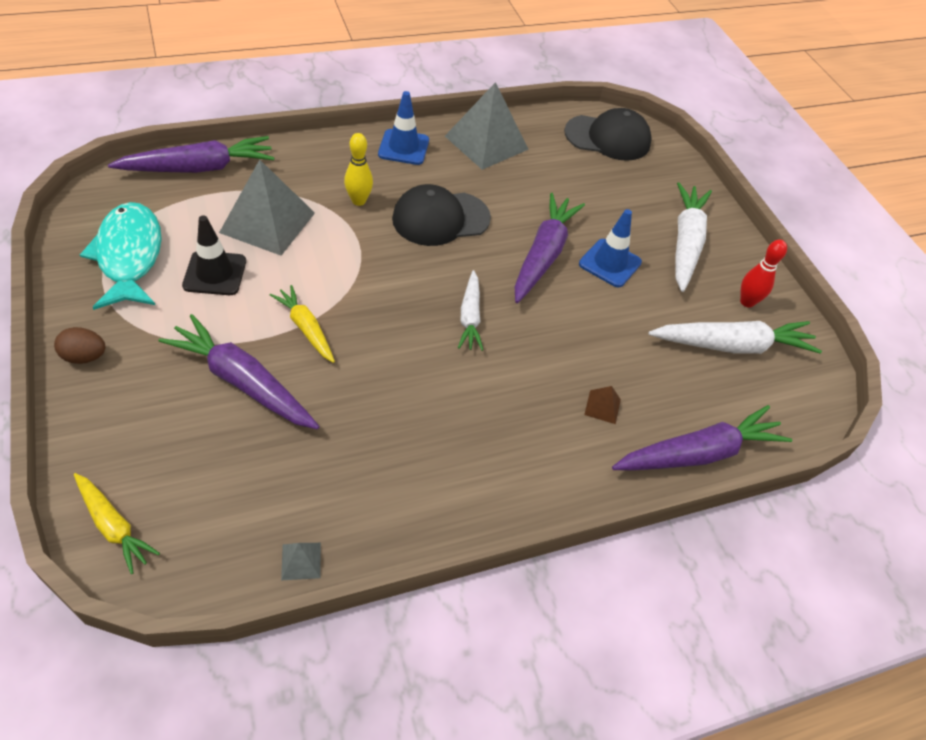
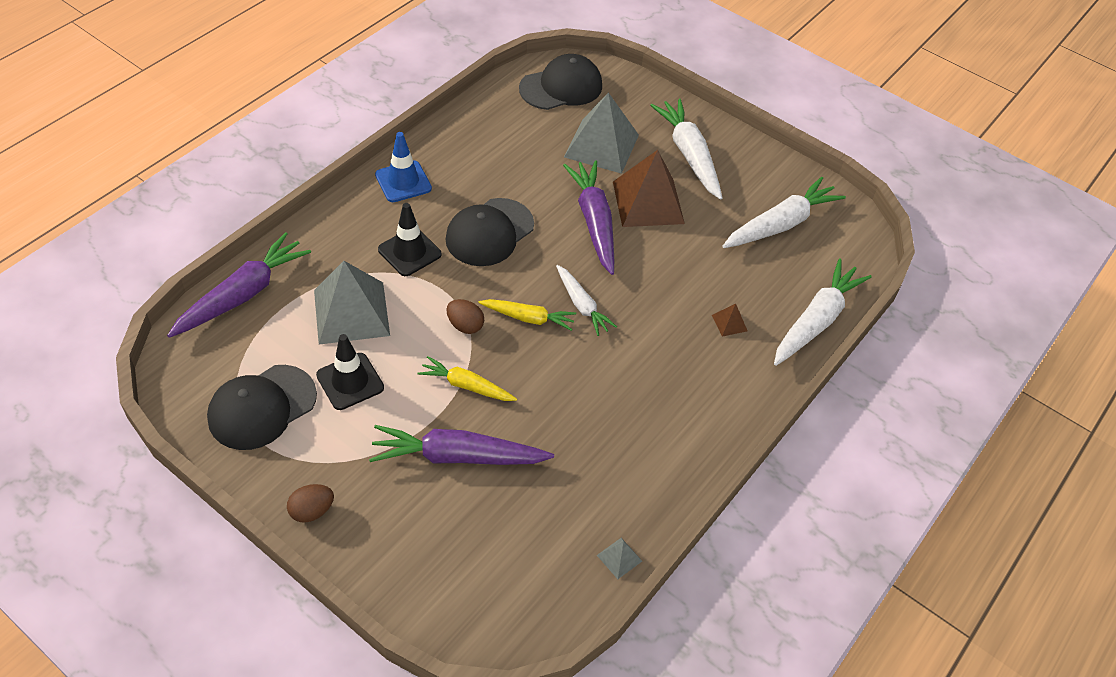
camera: 30 degrees left, 0 degrees up
yellow carrot [74,473,160,574] -> yellow carrot moved to [478,299,576,331]
turquoise fish [80,202,162,310] -> black cap [207,365,317,450]
yellow bowling pin [344,133,373,206] -> black traffic cone [378,203,441,276]
grey pyramid [445,82,529,170] -> grey pyramid moved to [564,92,639,174]
blue traffic cone [579,209,642,287] -> brown pyramid [613,150,685,227]
purple carrot [612,405,792,471] -> white carrot [774,258,872,366]
red bowling pin [740,240,787,308] -> none
none -> brown egg [446,299,484,334]

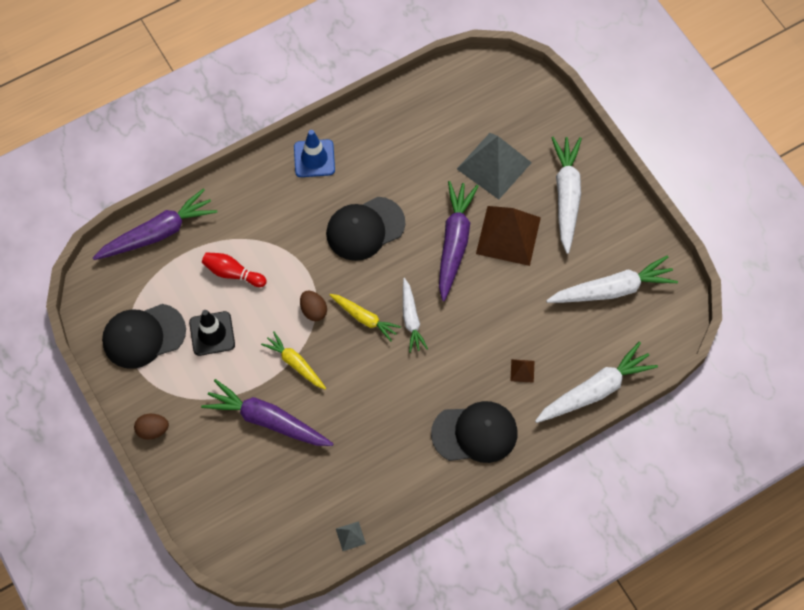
camera: 25 degrees right, 15 degrees up
grey pyramid [314,261,390,344] -> red bowling pin [202,252,267,287]
black traffic cone [378,203,441,276] -> none
black cap [519,54,602,110] -> black cap moved to [431,401,518,463]

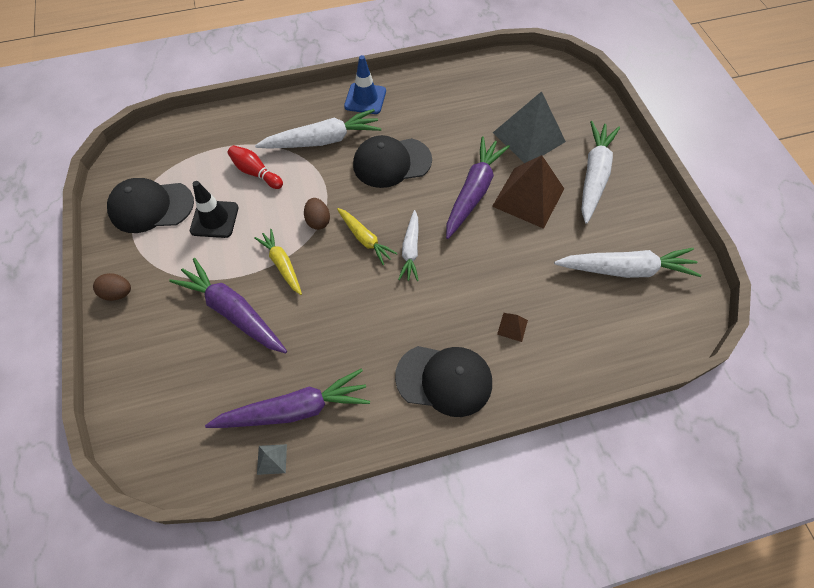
camera: 15 degrees right, 5 degrees down
purple carrot [93,188,217,260] -> purple carrot moved to [205,369,370,428]
white carrot [535,342,658,423] -> white carrot moved to [255,109,381,149]

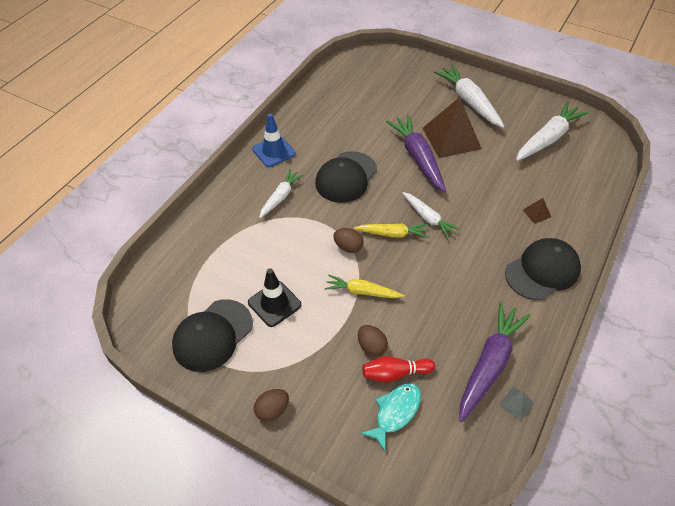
camera: 45 degrees left, 10 degrees down
purple carrot [169,258,287,353] -> brown egg [358,325,388,357]
red bowling pin [228,145,283,189] -> red bowling pin moved to [362,356,435,382]
white carrot [255,109,381,149] -> white carrot [259,169,304,218], size x0.60
grey pyramid [493,91,566,163] -> none
none -> turquoise fish [360,383,421,451]

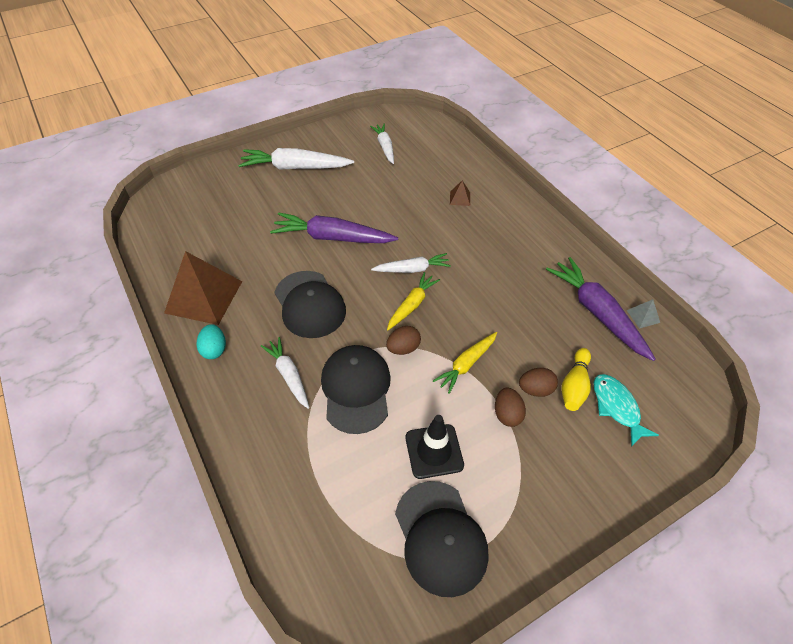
camera: 60 degrees left, 0 degrees up
blue traffic cone [252,114,296,167] -> turquoise egg [197,324,226,359]
brown egg [254,389,289,422] -> brown egg moved to [495,388,526,427]
red bowling pin [362,356,435,382] -> yellow bowling pin [562,348,591,411]
brown pyramid [422,97,482,158] -> brown pyramid moved to [164,251,242,325]
black cap [505,238,581,300] -> black cap moved to [321,345,391,434]
white carrot [516,101,589,161] -> white carrot [370,124,394,164], size x0.60

